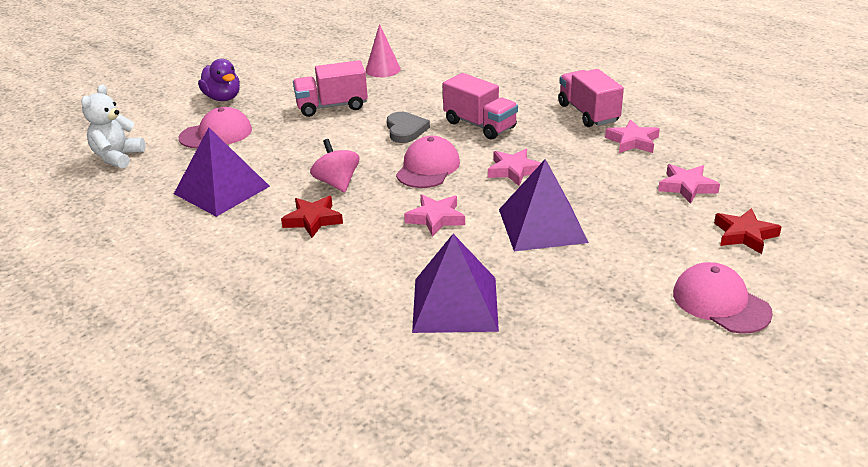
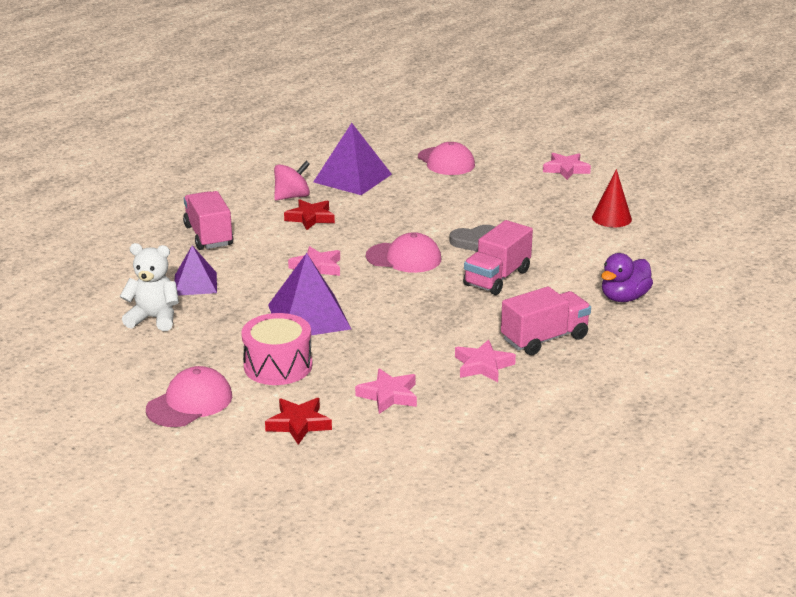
camera: 80 degrees right, 5 degrees down
white teddy bear [81,84,145,169] -> white teddy bear moved to [120,243,179,331]
purple duck [198,59,240,101] -> purple duck moved to [601,253,653,302]
pink truck [293,60,368,117] -> pink truck moved to [183,191,233,250]
pink spinning top [310,139,359,192] -> pink spinning top moved to [274,161,310,201]
pink cone [366,24,401,77] -> red cone [592,169,632,227]
purple pyramid [412,234,499,333] -> purple pyramid [174,245,217,296], size x0.63
pink star [488,149,541,186] -> pink star moved to [543,153,591,180]
none -> pink drum [241,313,312,385]

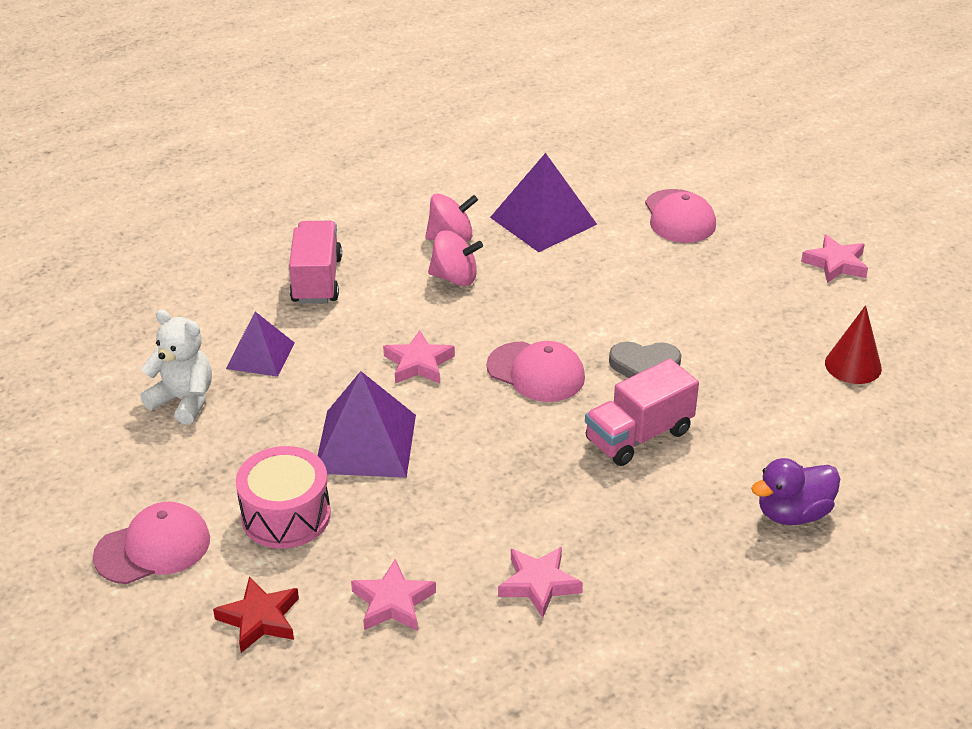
camera: 20 degrees right, 10 degrees up
red star [284,199,335,230] -> pink spinning top [428,230,483,286]
pink truck [501,287,591,355] -> none

